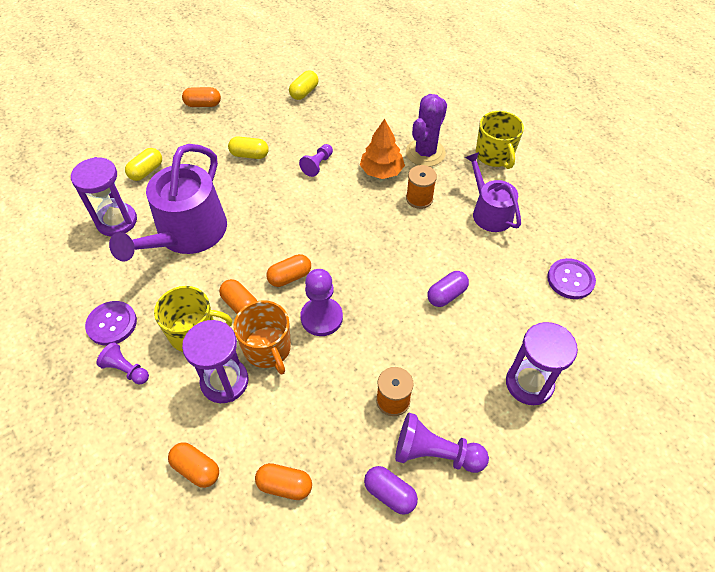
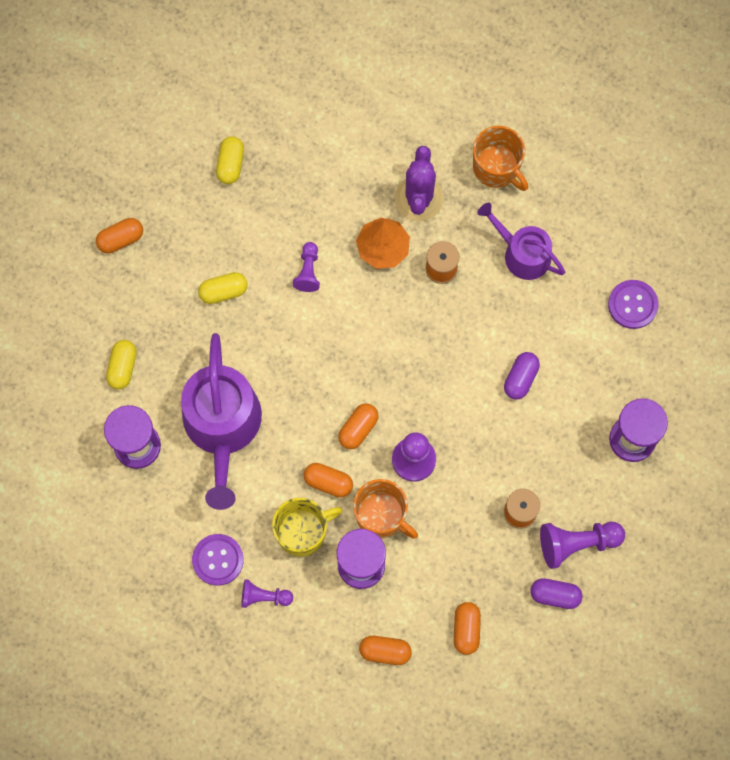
camera: 25 degrees left, 20 degrees up
orange capsule [255,463,312,500] -> orange capsule turned 75 degrees counterclockwise [454,602,481,655]
yellow mug [476,111,524,169] -> orange mug [473,126,528,191]

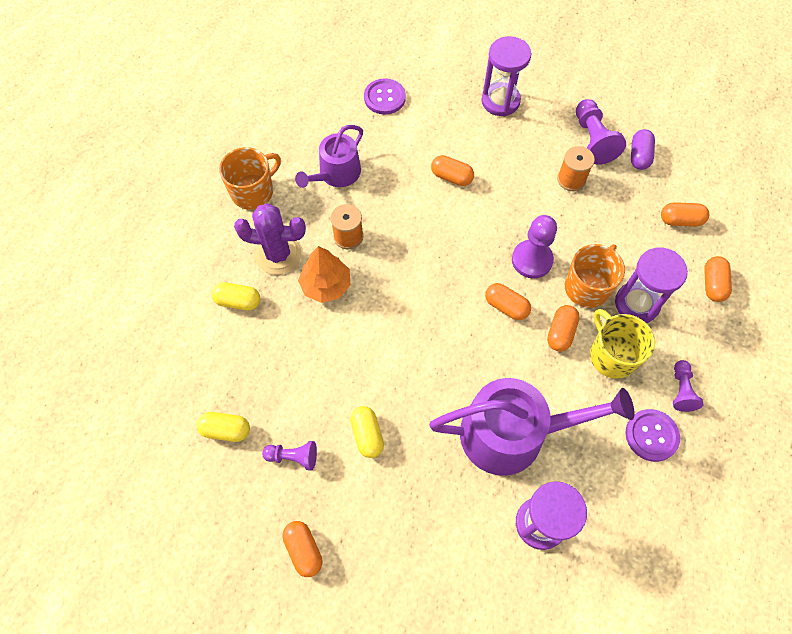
camera: 90 degrees left, 10 degrees down
yellow capsule [106,340,137,389] -> yellow capsule moved to [212,283,261,310]
purple pawn [293,242,320,292] -> purple pawn moved to [262,441,317,471]
purple capsule [504,352,540,400] -> orange capsule [431,155,474,186]

